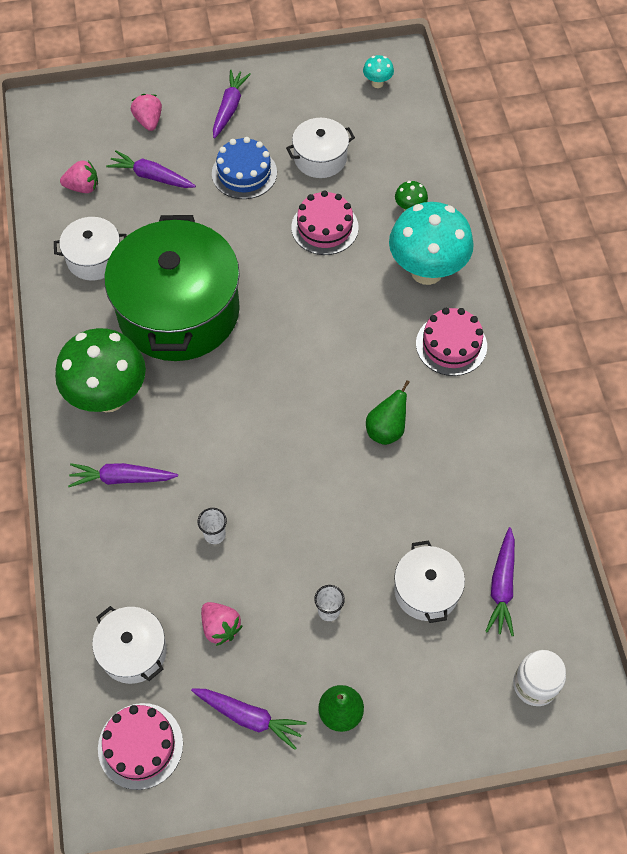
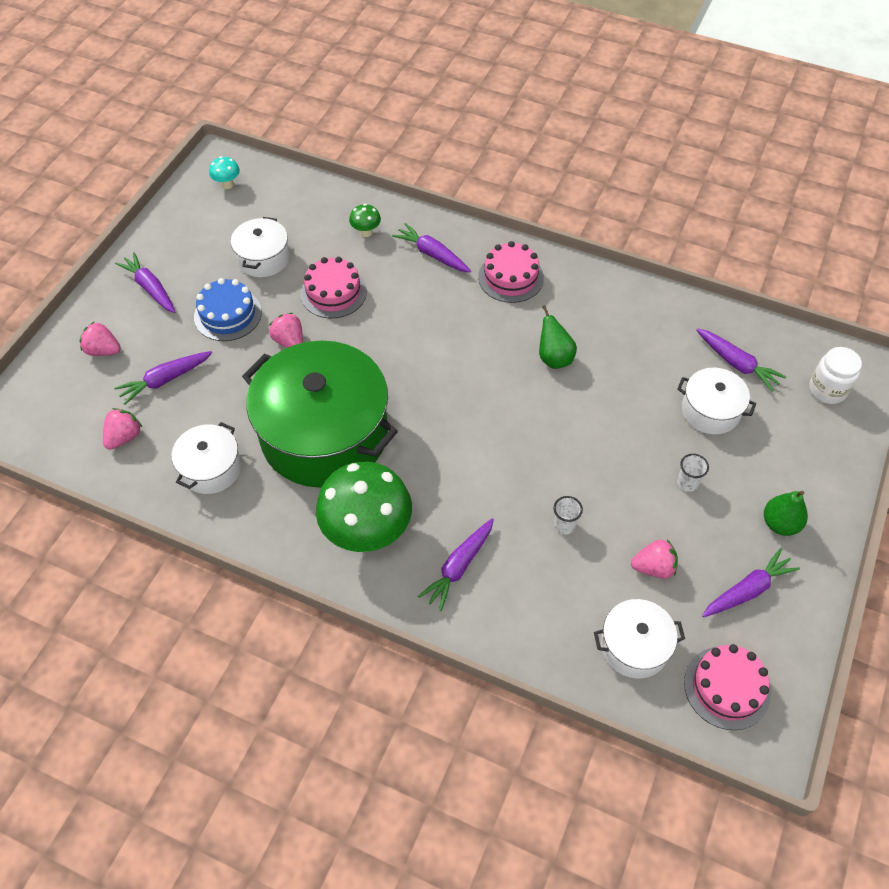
camera: 55 degrees left, 5 degrees down
turquoise mushroom [389,202,474,285] -> purple carrot [392,223,471,273]
none -> pink strawberry [269,313,303,348]

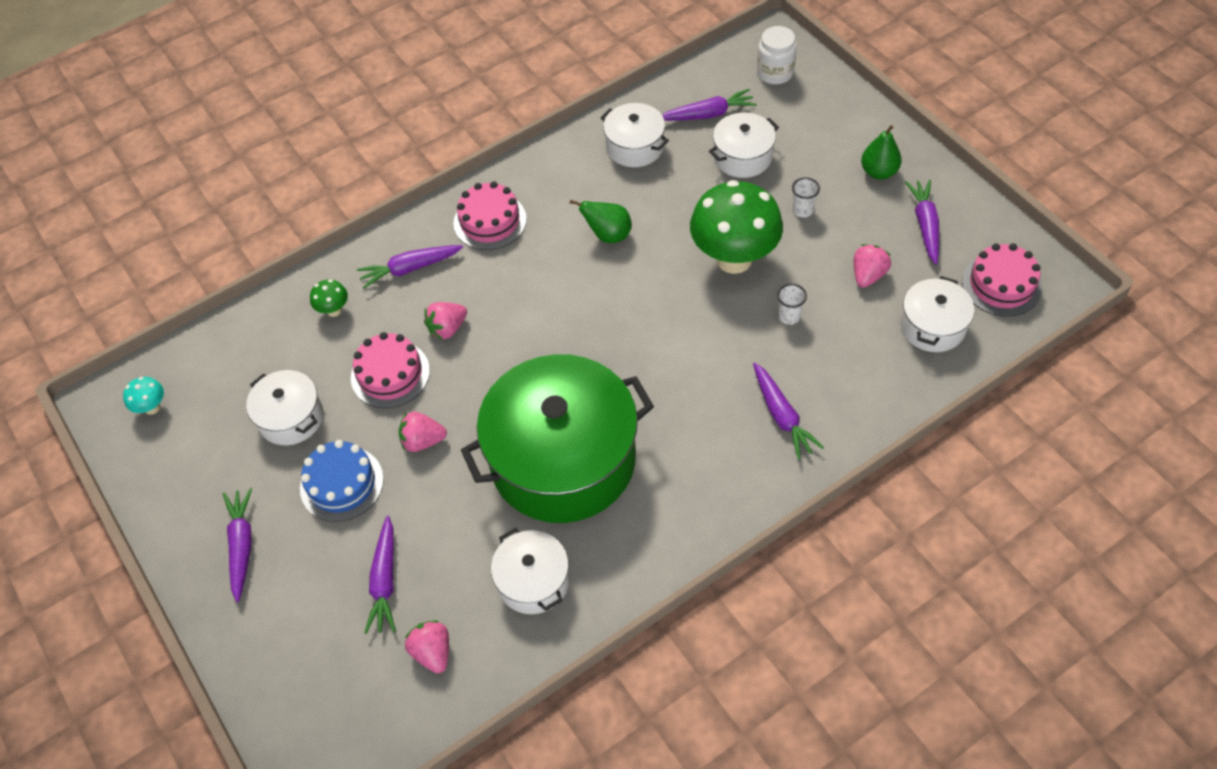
camera: 55 degrees left, 0 degrees up
pink strawberry [79,321,121,356] -> pink strawberry moved to [424,302,467,340]
purple carrot [115,252,175,313] -> purple carrot turned 90 degrees clockwise [223,488,252,602]
green mushroom [316,461,412,552] -> green mushroom moved to [690,180,783,274]
none -> white pot [600,103,669,167]

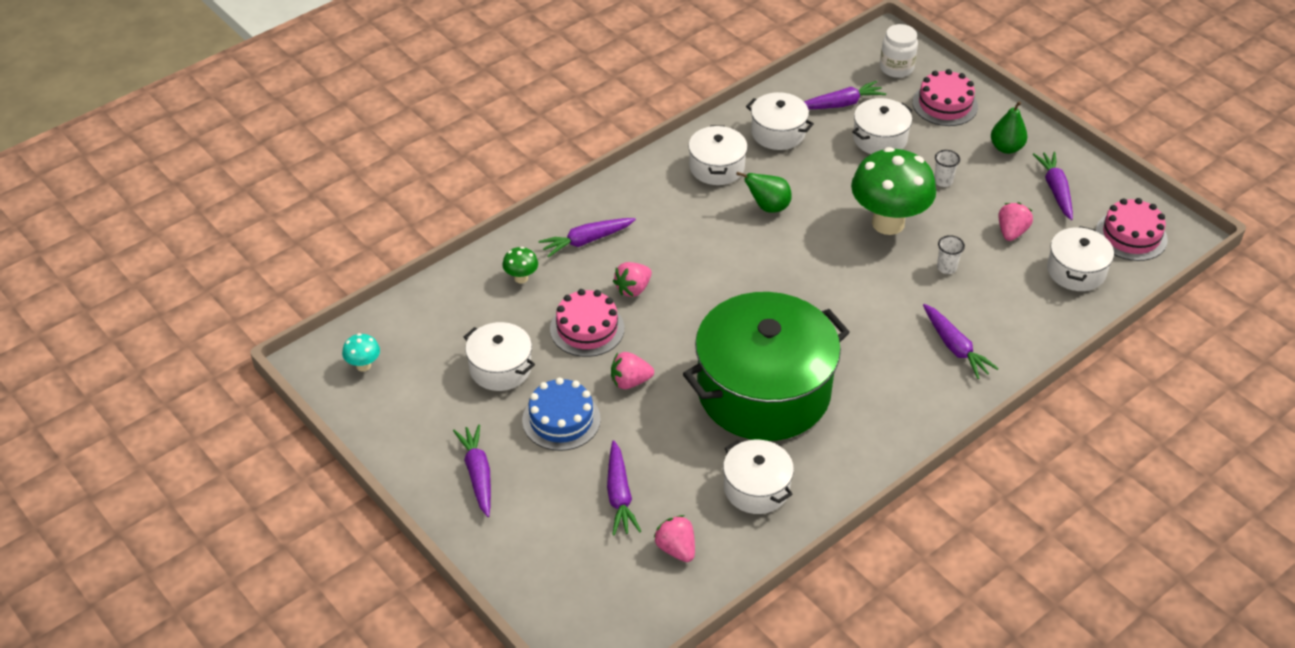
camera: 10 degrees left, 10 degrees down
pink cake [453,181,527,250] -> pink cake moved to [912,69,978,126]
none -> white pot [688,125,748,185]

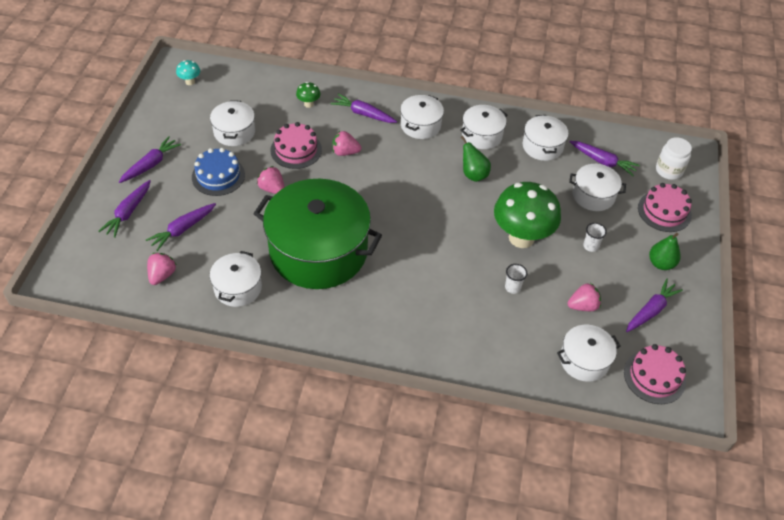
camera: 50 degrees right, 5 degrees up
purple carrot [923,304,999,379] -> purple carrot moved to [99,180,151,238]
none -> white pot [400,95,444,139]

